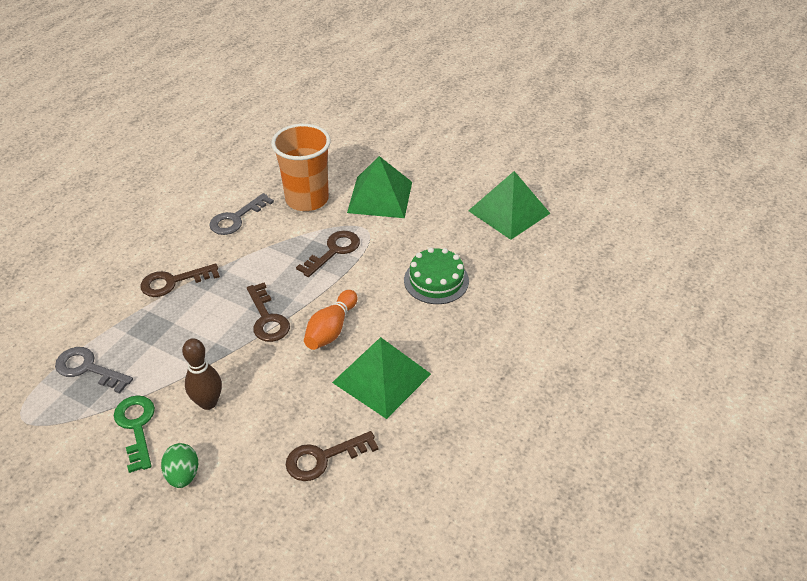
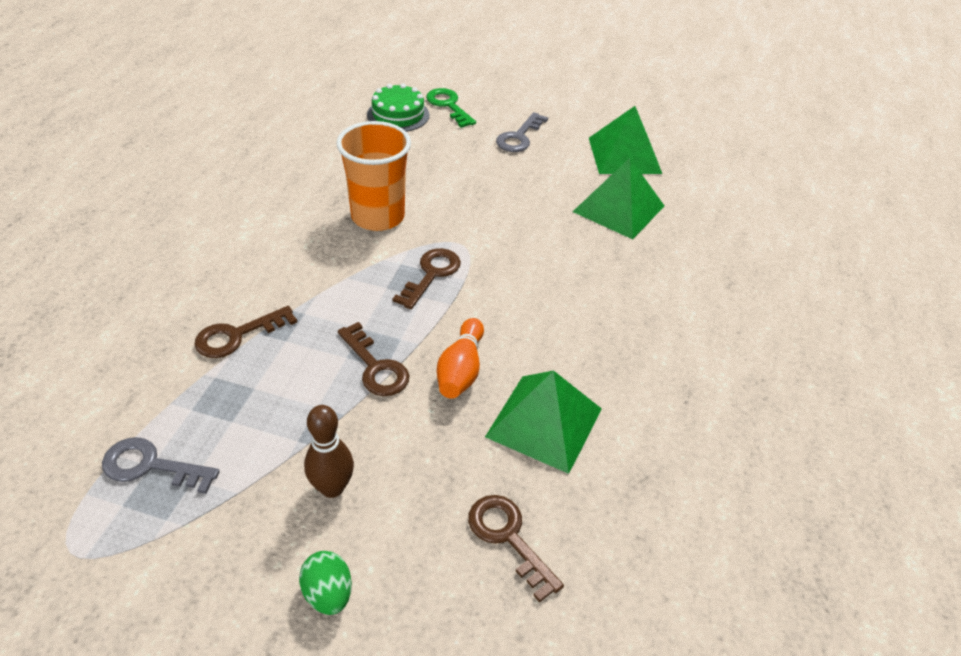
camera: 15 degrees left, 0 degrees up
green key [114,395,155,473] -> green key moved to [426,88,476,128]
grey key [209,193,274,235] -> grey key moved to [496,112,548,152]
brown key [286,431,379,481] -> brown key turned 90 degrees clockwise [468,495,564,602]
green pyramid [347,156,412,218] -> green pyramid moved to [589,106,662,174]
green cake [404,247,469,304] -> green cake moved to [367,83,429,132]

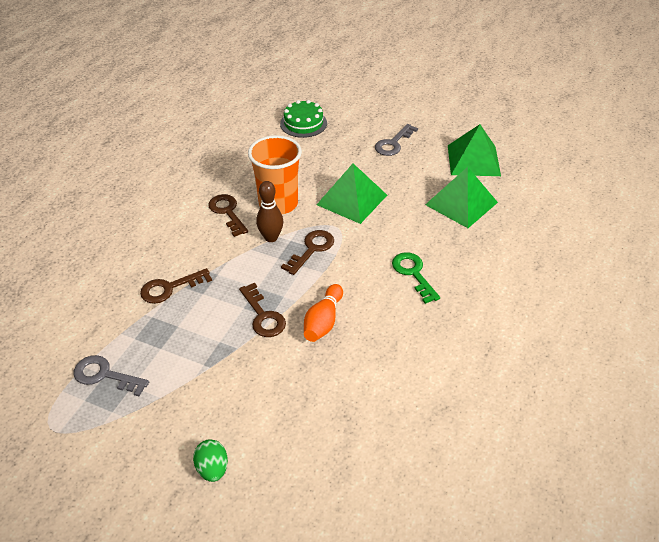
camera: 10 degrees right, 0 degrees up
brown bowling pin [304,405,354,498] -> brown bowling pin moved to [256,181,283,242]
green key [426,88,476,128] -> green key moved to [392,252,440,304]
brown key [468,495,564,602] -> brown key moved to [208,194,248,237]
green pyramid [485,371,602,474] -> green pyramid moved to [317,163,387,224]

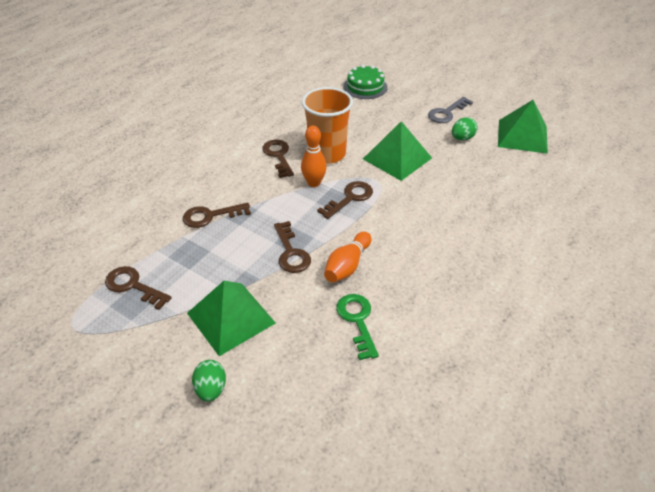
camera: 10 degrees right, 0 degrees up
grey key [74,355,149,396] -> brown key [105,266,172,310]
brown bowling pin [256,181,283,242] -> orange bowling pin [301,126,327,187]
green key [392,252,440,304] -> green key moved to [336,294,379,360]
green pyramid [425,167,498,228] -> green pyramid moved to [187,281,276,356]
none -> green egg [452,117,478,140]

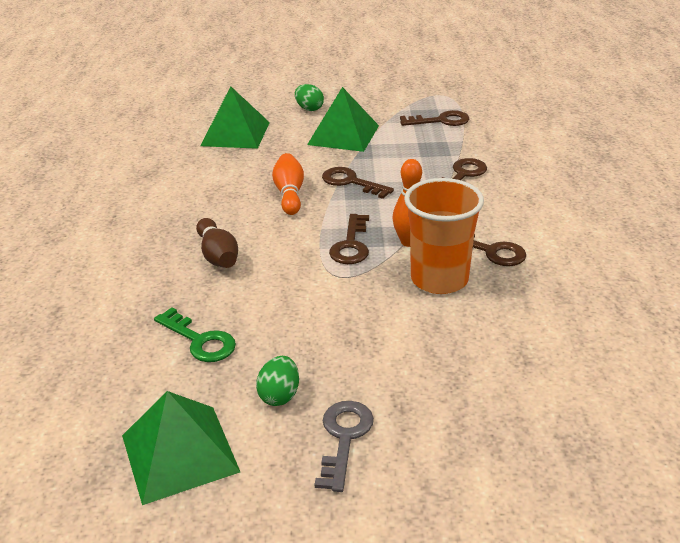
camera: 145 degrees right, 10 degrees down
green key [336,294,379,360] -> green key moved to [154,307,236,362]
green cake [343,65,388,99] -> none
green pyramid [363,121,432,181] -> green pyramid moved to [201,86,270,149]
none -> brown bowling pin [196,218,238,268]

